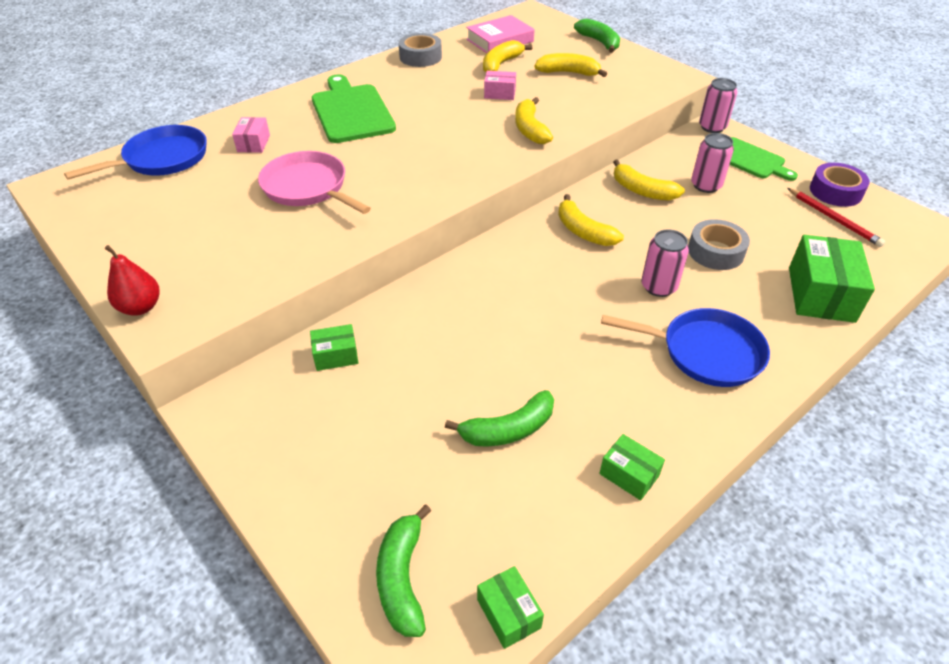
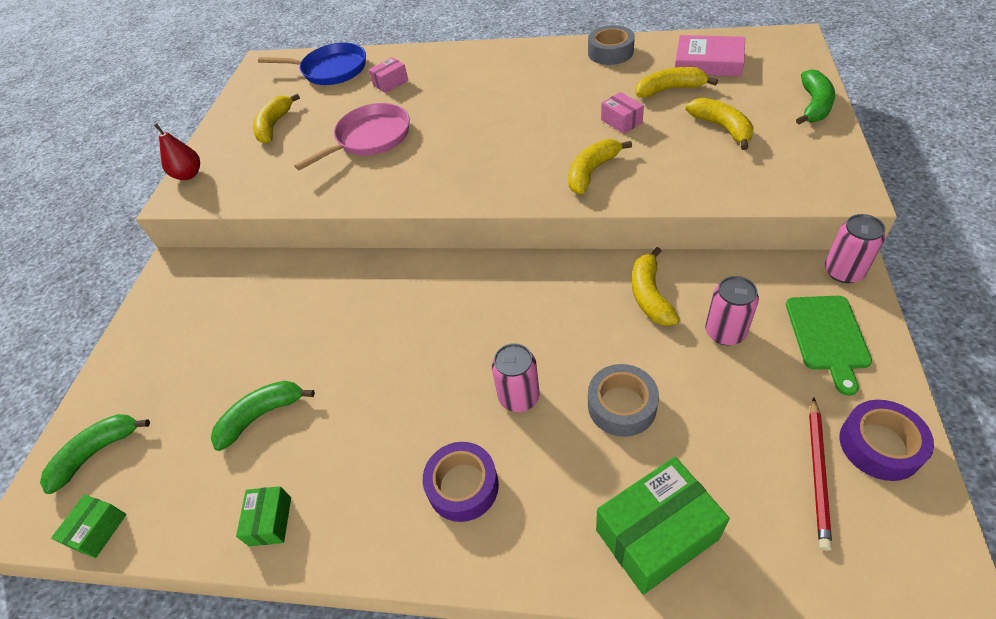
camera: 55 degrees right, 5 degrees up
pink pan [258,151,371,214] -> pink pan turned 45 degrees clockwise [294,103,410,170]
green box [310,324,358,371] -> none
green cutting board [312,74,396,143] -> none
green banana [445,390,554,447] -> green banana turned 120 degrees clockwise [211,381,315,451]
yellow banana [558,194,624,246] -> yellow banana moved to [253,94,300,144]
blue pan [601,308,770,387] -> purple tape [423,442,499,522]

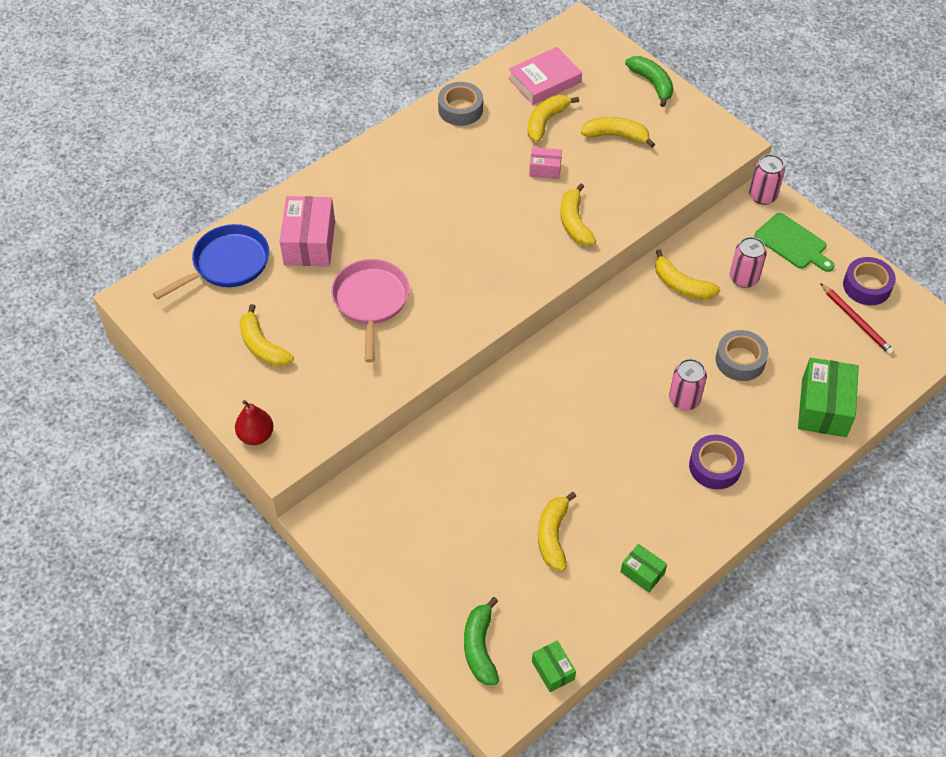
camera: 55 degrees left, 5 degrees up
green banana [211,381,315,451] -> yellow banana [538,492,576,571]
pink box [369,57,409,93] -> pink box [280,196,335,266], size x1.90

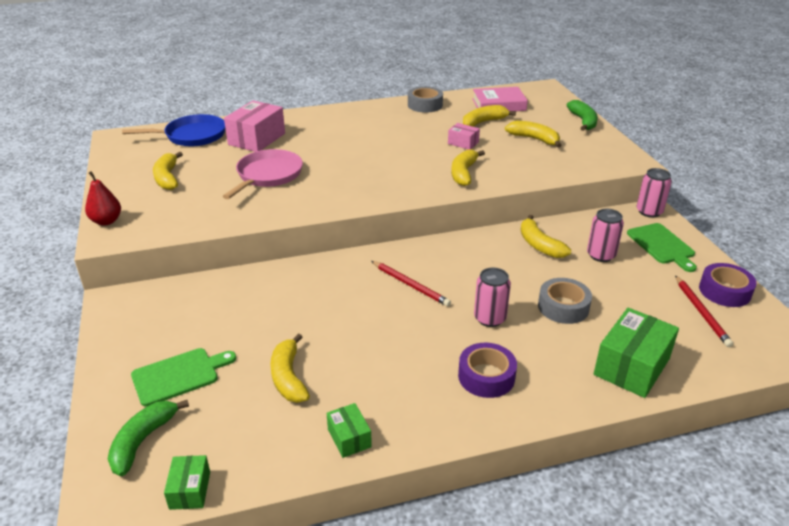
camera: 25 degrees right, 20 degrees down
yellow banana [538,492,576,571] -> yellow banana turned 45 degrees counterclockwise [270,333,310,403]
none -> green cutting board [131,348,236,407]
none -> red pencil [371,261,451,306]

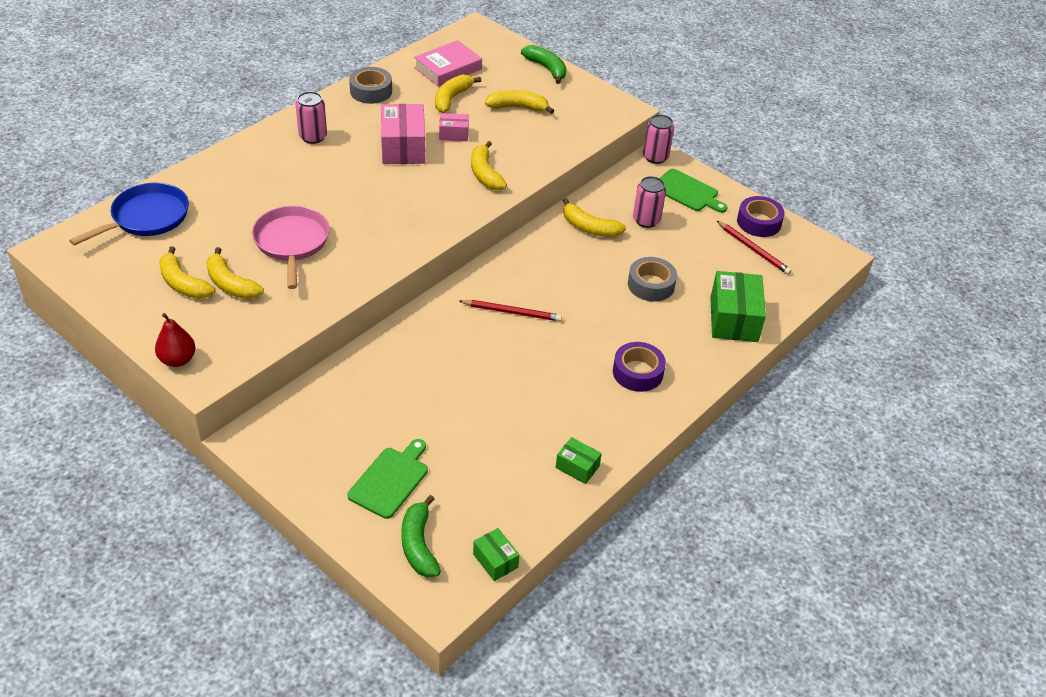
camera: 35 degrees left, 10 degrees up
pink box [224,101,285,152] -> pink box moved to [381,104,425,164]
yellow banana [270,333,310,403] -> yellow banana moved to [206,247,264,299]
pink can [474,268,511,327] -> pink can moved to [296,91,327,144]

